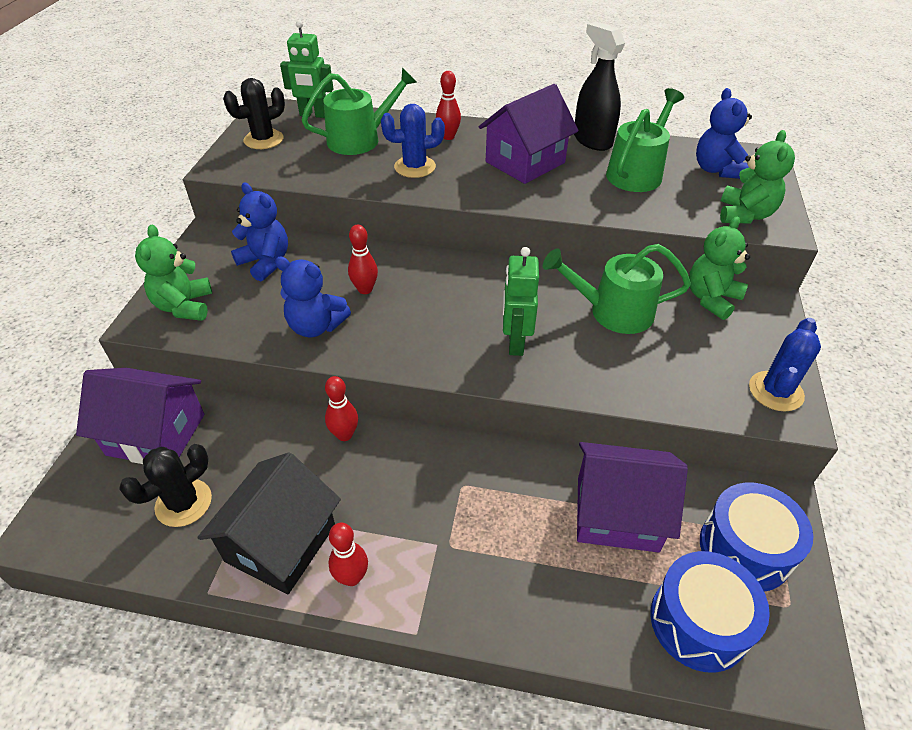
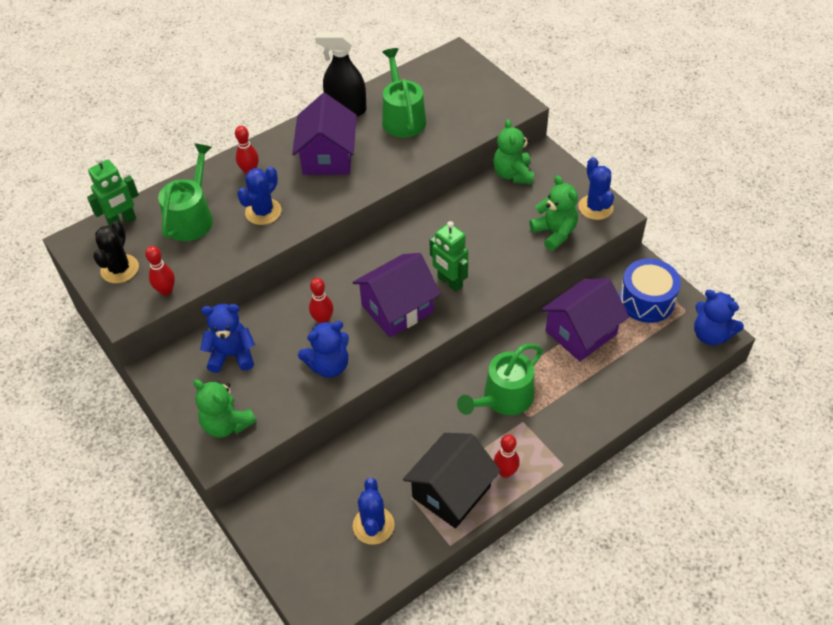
camera: 45 degrees left, 5 degrees up
purple house [76,368,204,464] -> purple house moved to [353,253,441,337]
black cactus [119,444,212,527] -> blue cactus [353,478,394,545]
black house [197,452,341,594] -> black house turned 60 degrees clockwise [403,433,501,528]
red bowling pin [325,376,358,441] -> red bowling pin moved to [145,246,175,296]
green watering can [543,244,691,334] -> green watering can moved to [457,344,543,415]
blue drum [650,551,770,673] -> none
blue teddy bear [696,88,752,179] -> blue teddy bear moved to [694,290,744,345]
green teddy bear [720,130,795,223] -> green teddy bear moved to [529,175,578,251]

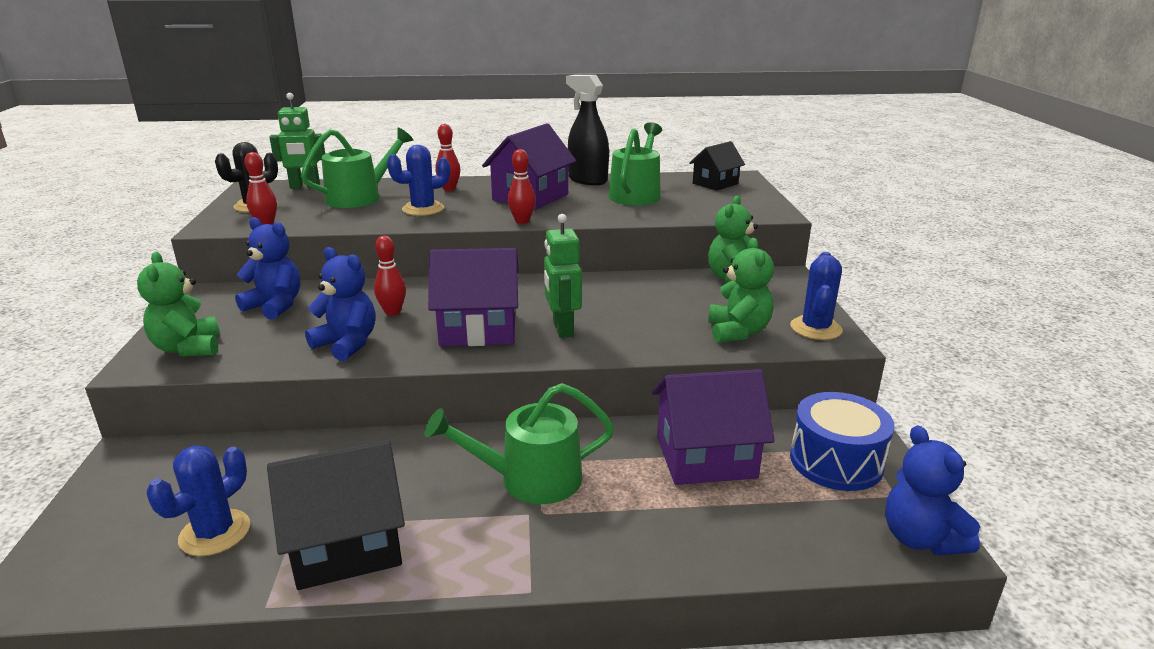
camera: 30 degrees right, 25 degrees down
blue teddy bear [298,321,349,378] -> blue teddy bear turned 150 degrees counterclockwise [305,247,375,361]
red bowling pin [494,434,520,478] -> red bowling pin moved to [508,149,536,224]
none -> black house [689,141,745,191]

